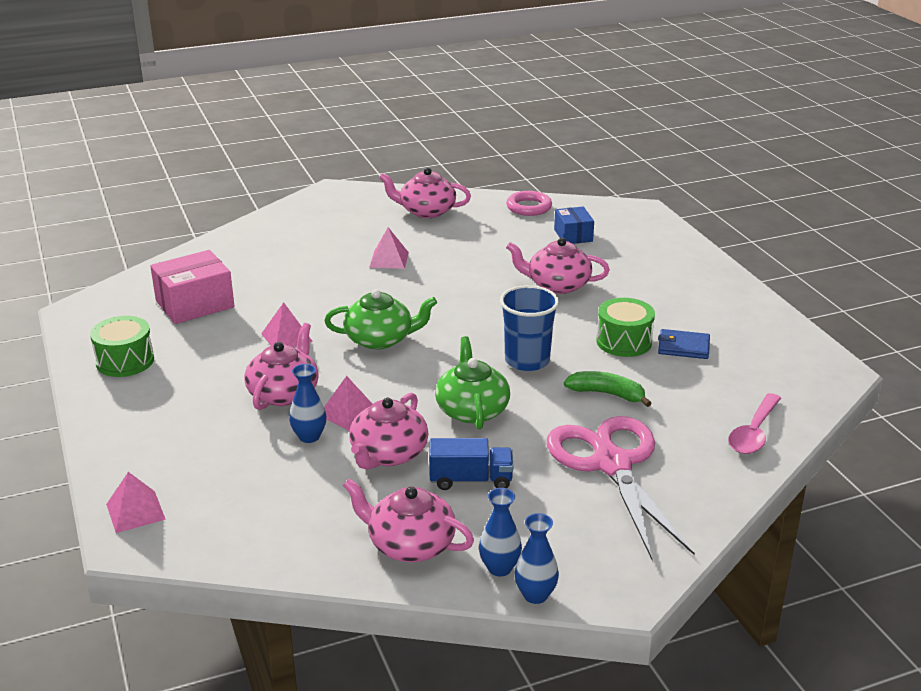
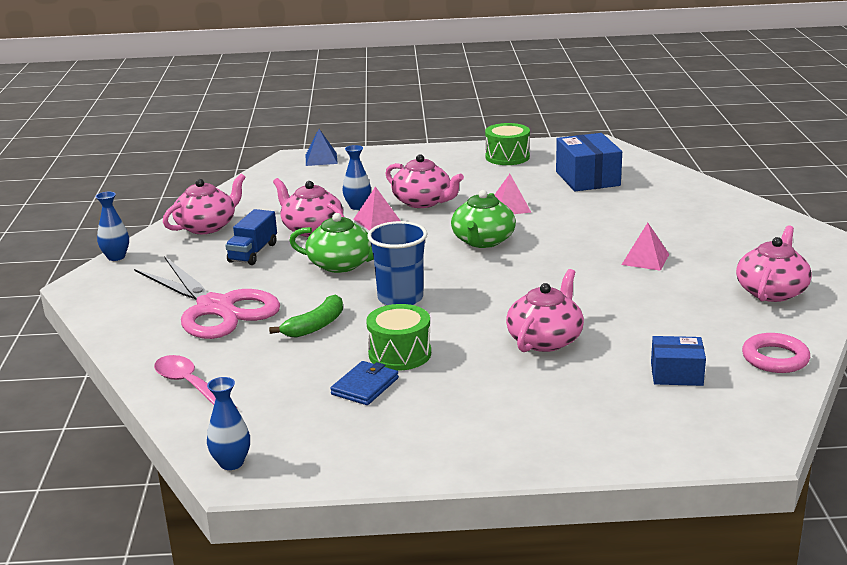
camera: 110 degrees right, 5 degrees down
pink pyramid [106,472,166,533] -> blue pyramid [306,129,338,166]
pink box [150,250,234,324] -> blue box [556,133,622,191]
blue vase [479,488,522,576] -> blue vase moved to [207,377,250,470]
pink scissors [547,416,695,561] -> pink scissors turned 45 degrees clockwise [134,256,280,339]

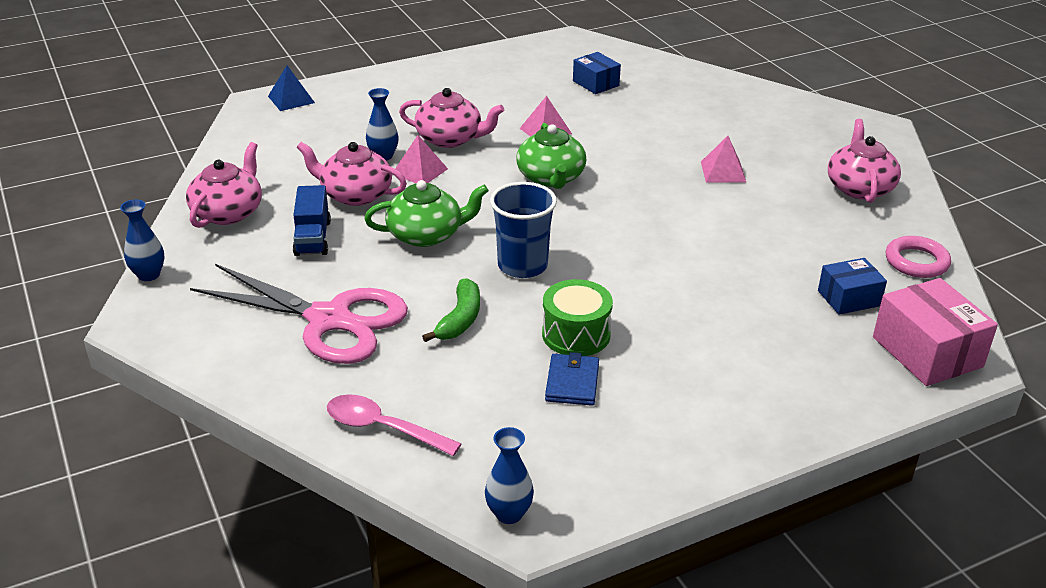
camera: 25 degrees left, 10 degrees up
green drum [485,123,530,165] -> none
pink teapot [506,269,584,352] -> none
blue box [556,133,622,191] -> blue box [573,52,621,94], size x0.61
none -> pink box [873,278,998,386]

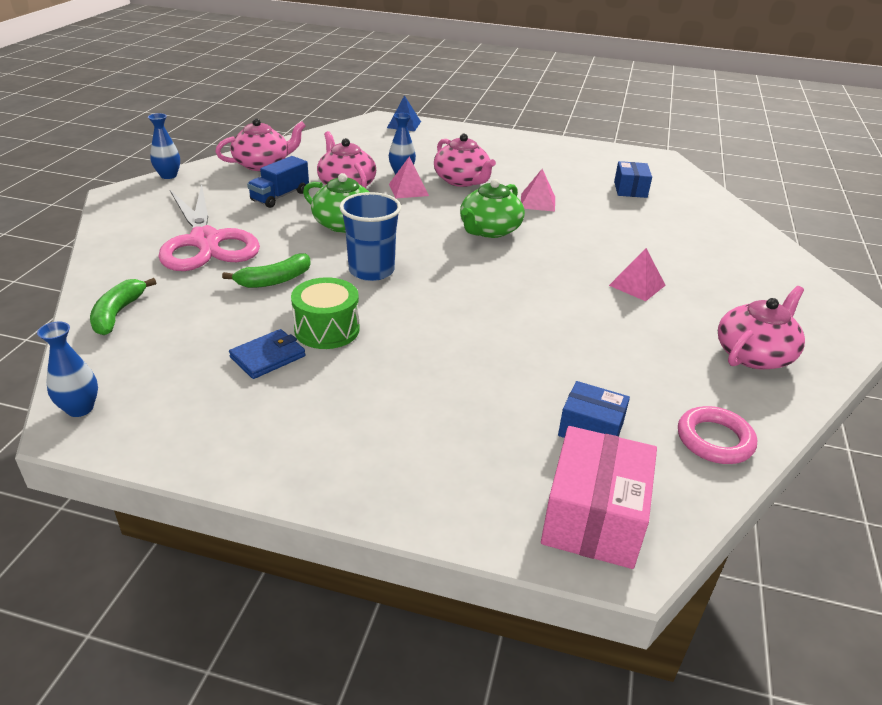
camera: 40 degrees right, 0 degrees up
pink spoon [327,394,462,456] -> green banana [90,278,156,335]

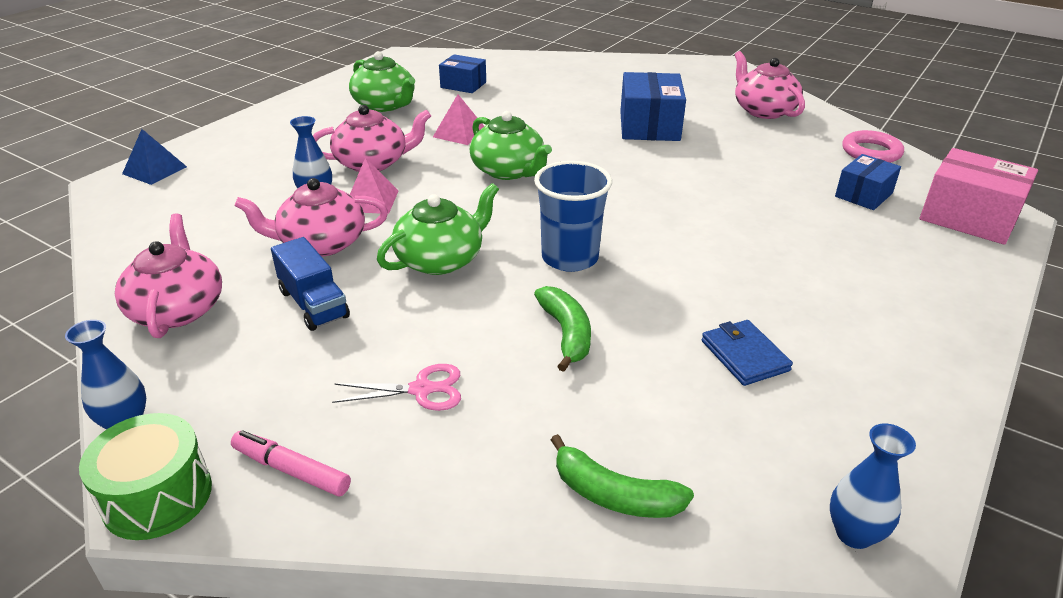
camera: 70 degrees left, 0 degrees up
pink scissors [158,184,260,271] -> pink scissors [332,364,461,411], size x0.43
green drum [291,277,360,349] -> green drum moved to [79,413,212,540]
pink pyramid [609,248,666,301] -> blue box [620,72,686,141]
none -> pink marker [231,430,351,496]
none -> green teapot [349,51,415,112]

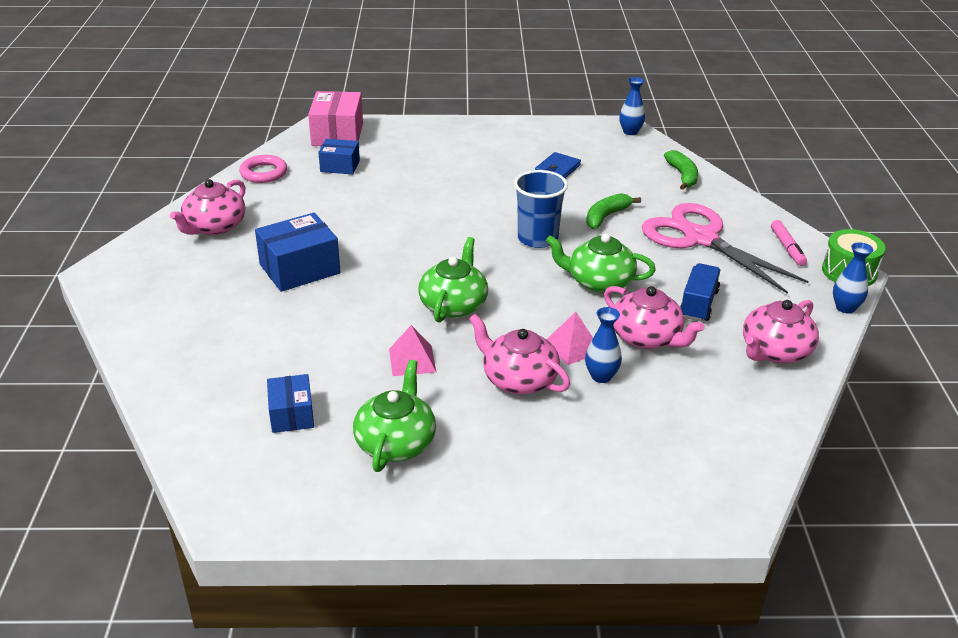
camera: 125 degrees left, 0 degrees up
blue pyramid [122,129,187,185] -> none
pink scissors [332,364,461,411] -> pink scissors [642,203,809,294], size x2.34

